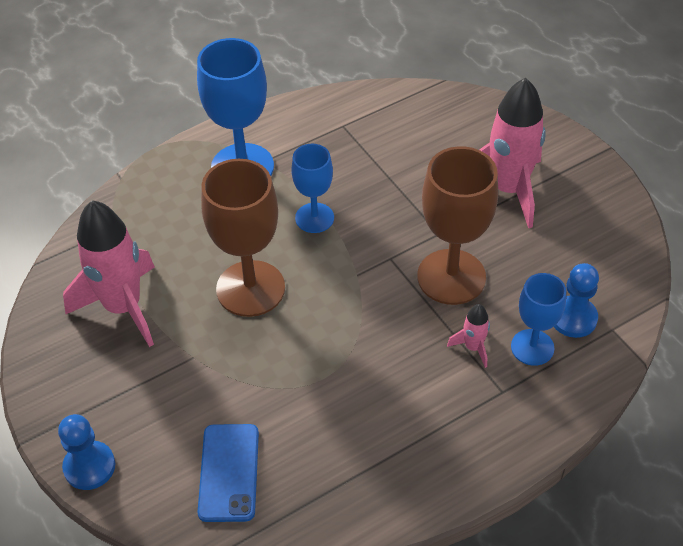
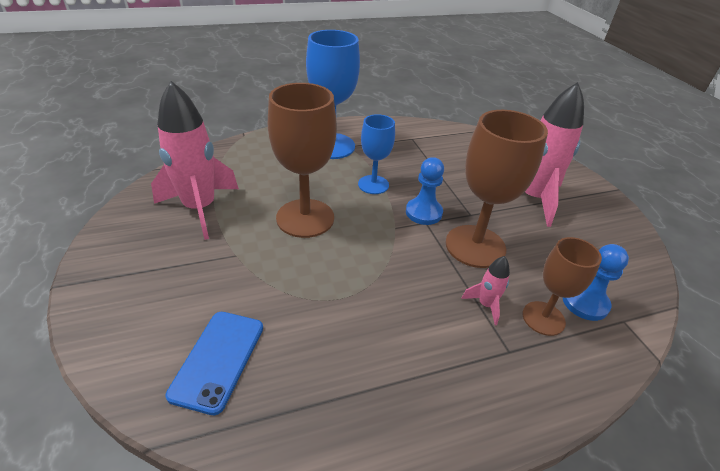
camera: 10 degrees right, 10 degrees down
blue pawn [58,414,115,490] -> blue pawn moved to [406,157,444,225]
blue goblet [511,273,566,366] -> brown goblet [523,237,602,336]

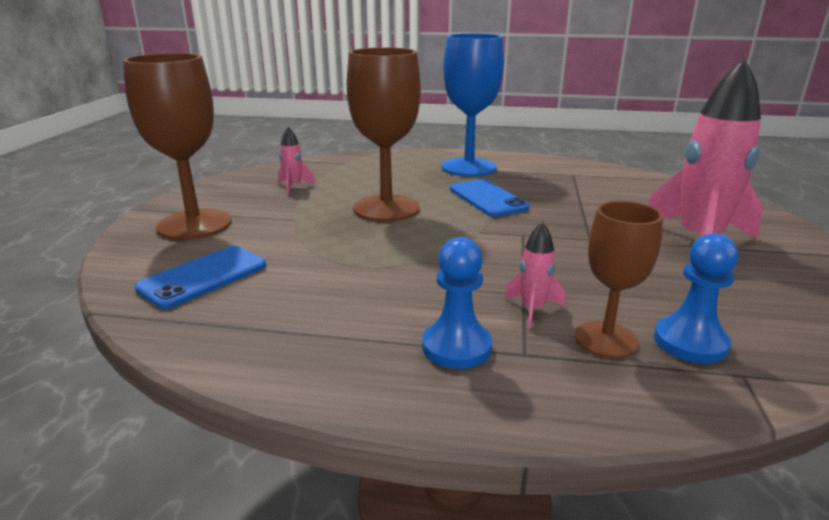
camera: 30 degrees right, 15 degrees down
pink rocket [151,81,239,240] -> pink rocket [278,127,315,195], size x0.44
blue goblet [358,114,395,194] -> blue phone [450,179,529,217]
blue pawn [406,157,444,225] -> blue pawn moved to [422,237,492,369]
brown goblet [446,110,548,268] -> brown goblet moved to [123,53,232,240]

